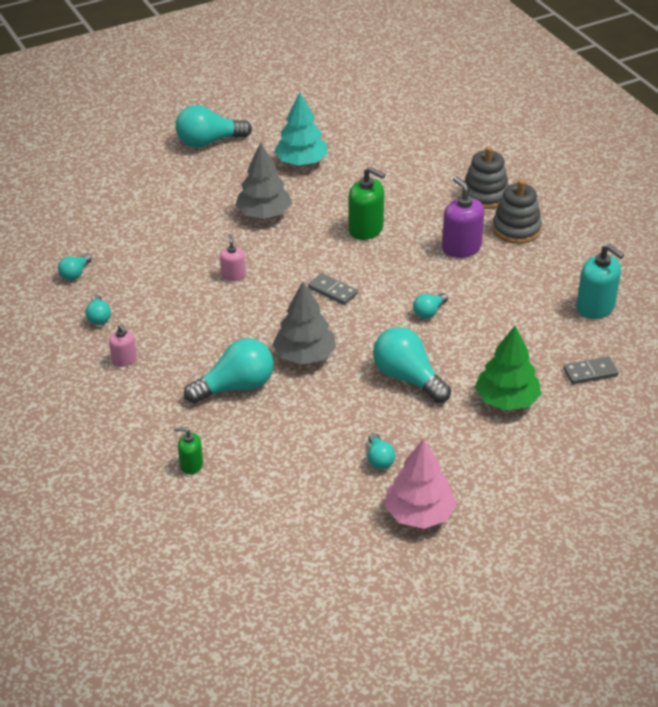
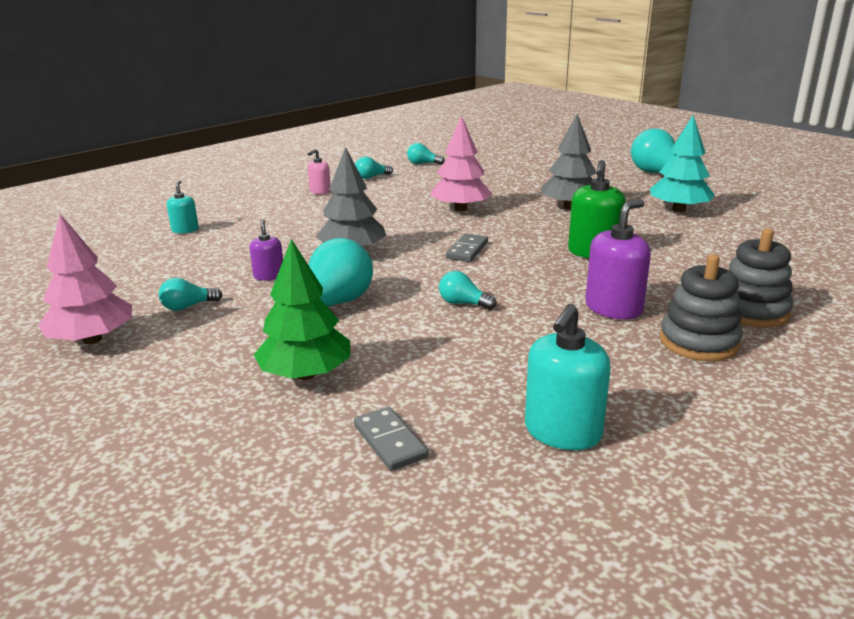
camera: 75 degrees right, 15 degrees down
green soap dispenser [174,428,203,475] -> turquoise soap dispenser [167,180,199,234]
turquoise light bulb [184,338,274,404] -> none
pink soap dispenser [220,234,246,281] -> pink tree [431,115,492,211]
none -> purple soap dispenser [249,219,283,281]

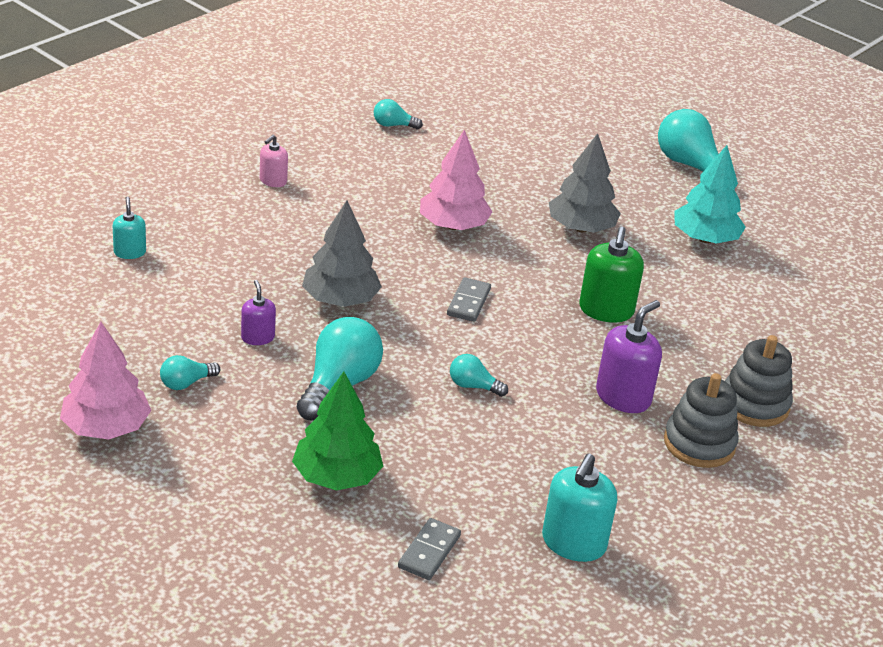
camera: 10 degrees left, 10 degrees up
grey domino [354,407,428,471] -> grey domino turned 60 degrees clockwise [398,518,461,580]
turquoise light bulb [355,156,393,179] -> none

